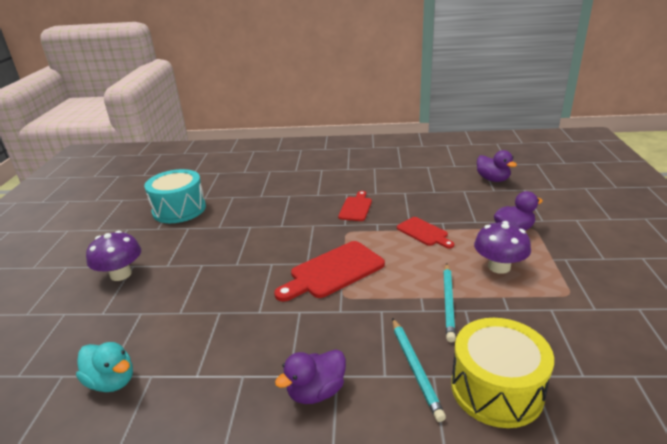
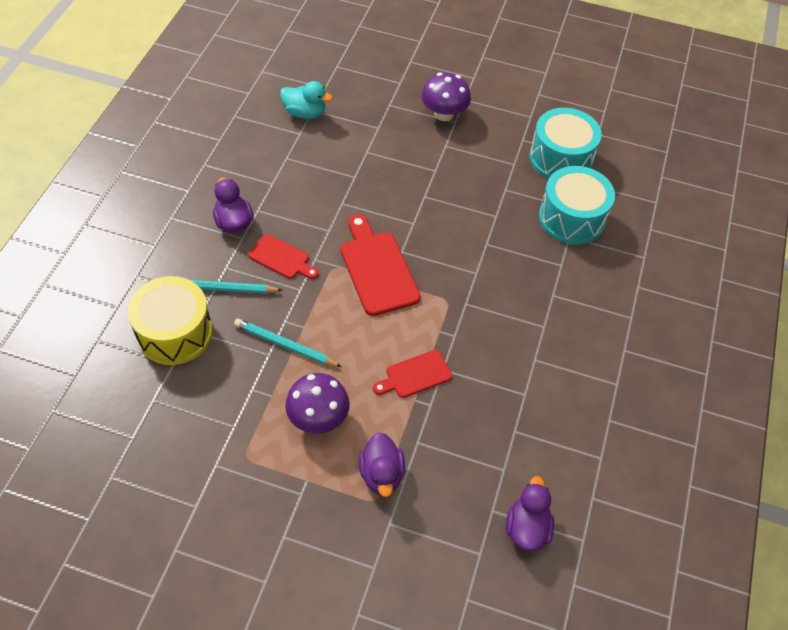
camera: 100 degrees right, 25 degrees up
turquoise duck [76,342,133,392] -> turquoise duck turned 120 degrees counterclockwise [280,81,333,119]
red cutting board [338,191,372,221] -> red cutting board moved to [248,234,319,279]
purple duck [477,150,517,182] -> purple duck turned 120 degrees clockwise [506,476,554,551]
none -> turquoise drum [539,166,615,245]

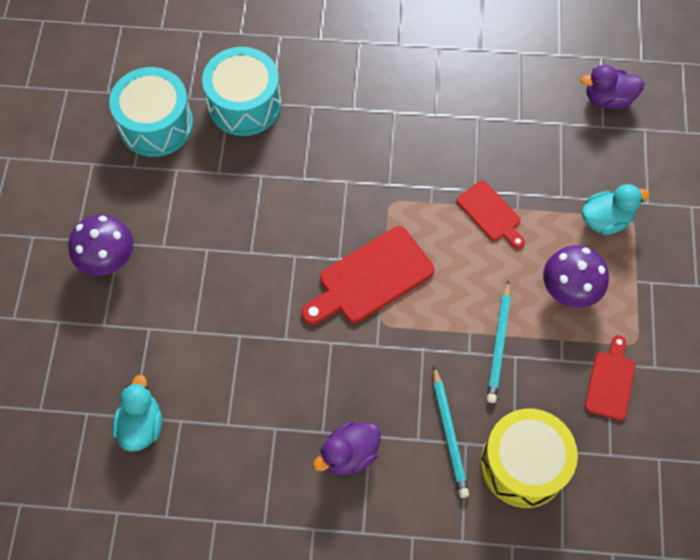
camera: 100 degrees left, 10 degrees up
red cutting board [248,234,319,279] -> red cutting board moved to [585,335,635,421]
purple duck [359,432,405,497] -> turquoise duck [582,184,650,235]

